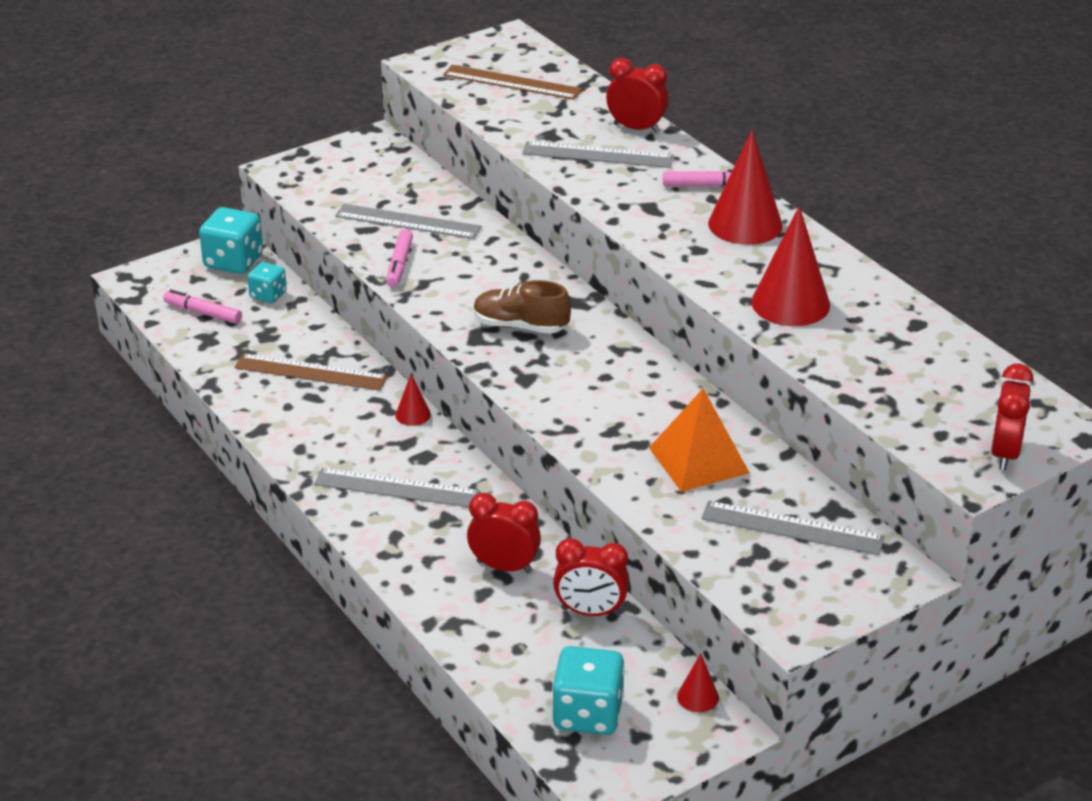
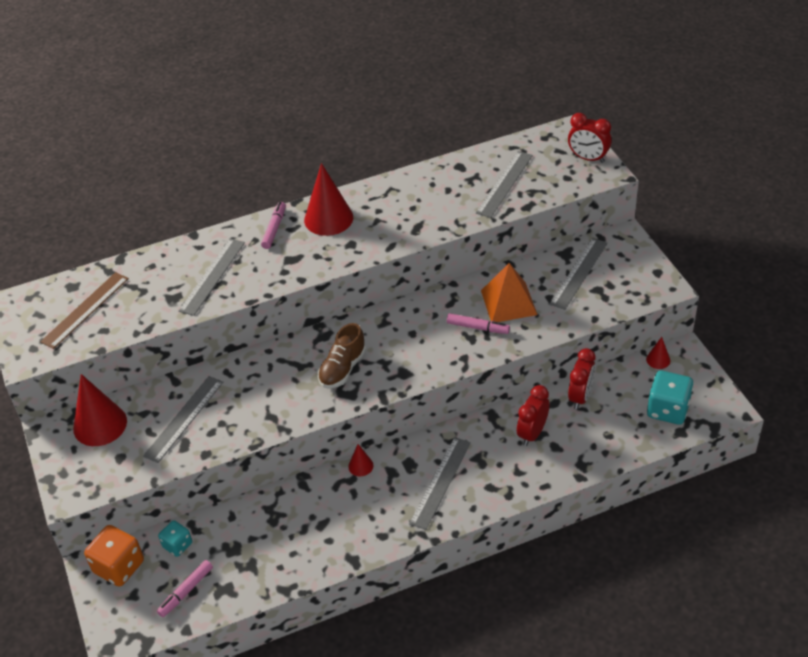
camera: 75 degrees left, 10 degrees up
turquoise dice [199,207,263,274] -> orange dice [84,525,144,587]
brown ruler [234,353,388,390] -> none
pink marker [386,229,413,287] -> pink marker moved to [447,313,510,334]
red clock [606,58,669,133] -> none
red cone [751,206,830,326] -> red cone moved to [73,374,127,446]
none -> grey ruler [476,151,533,218]

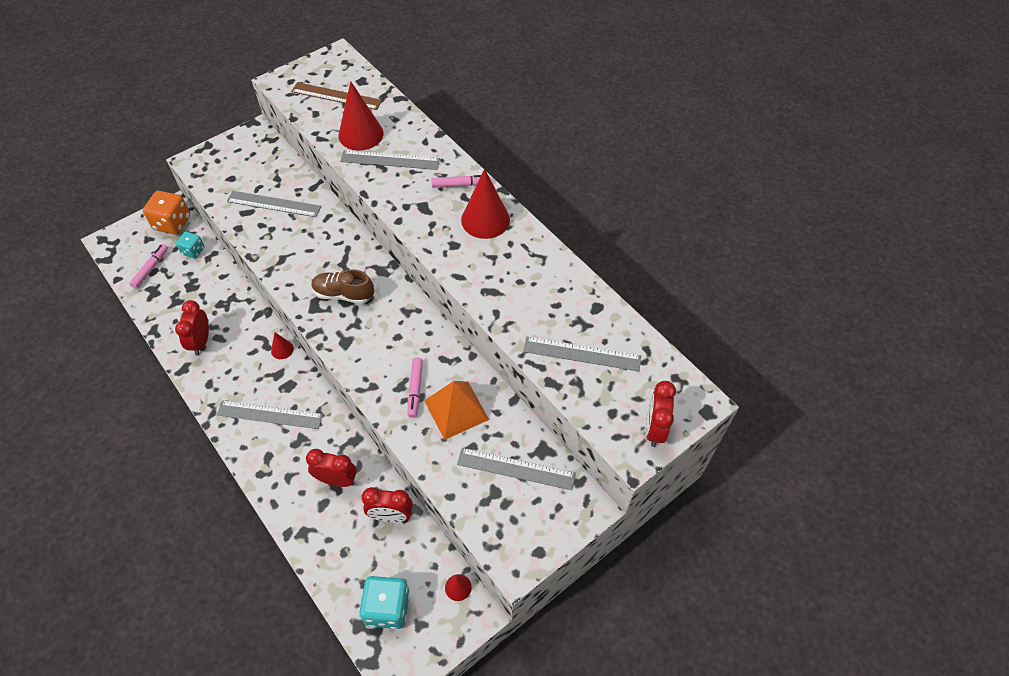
camera: 70 degrees right, 10 degrees up
red cone [73,374,127,446] -> red cone moved to [338,81,384,151]
pink marker [157,560,213,617] -> pink marker turned 90 degrees clockwise [129,244,168,289]
none -> red clock [175,300,209,355]

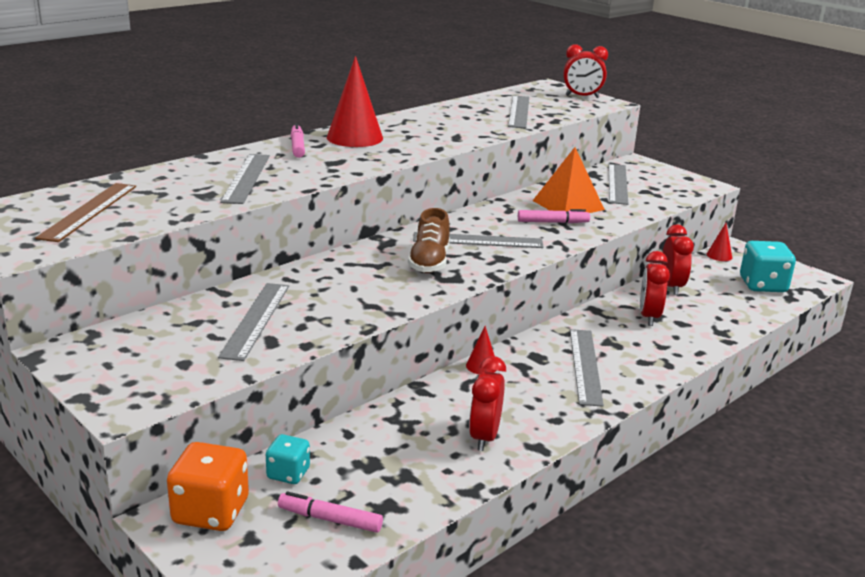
camera: 95 degrees left, 30 degrees down
red clock [175,300,209,355] -> red clock turned 105 degrees clockwise [469,356,506,451]
red cone [338,81,384,151] -> none
none -> grey ruler [413,232,544,248]

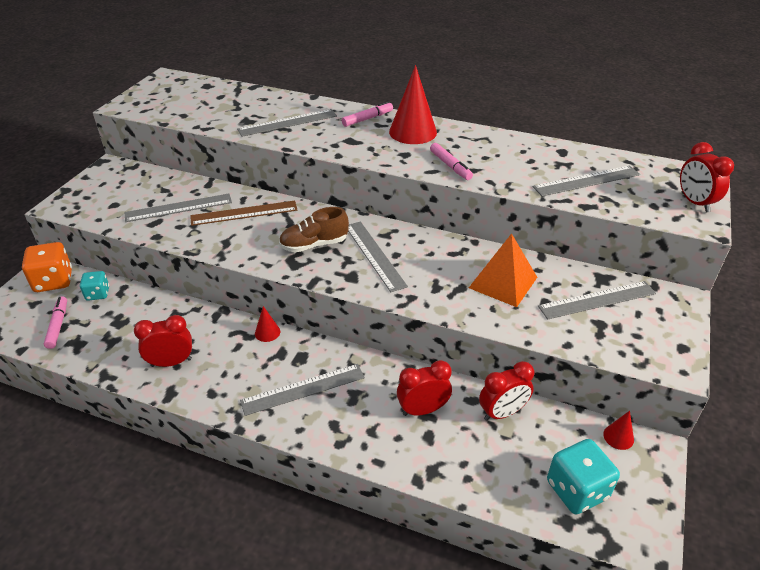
camera: 65 degrees right, 15 degrees up
brown ruler [35,183,136,242] -> brown ruler moved to [190,201,297,226]
pink marker [518,209,590,223] -> pink marker moved to [430,143,473,180]

